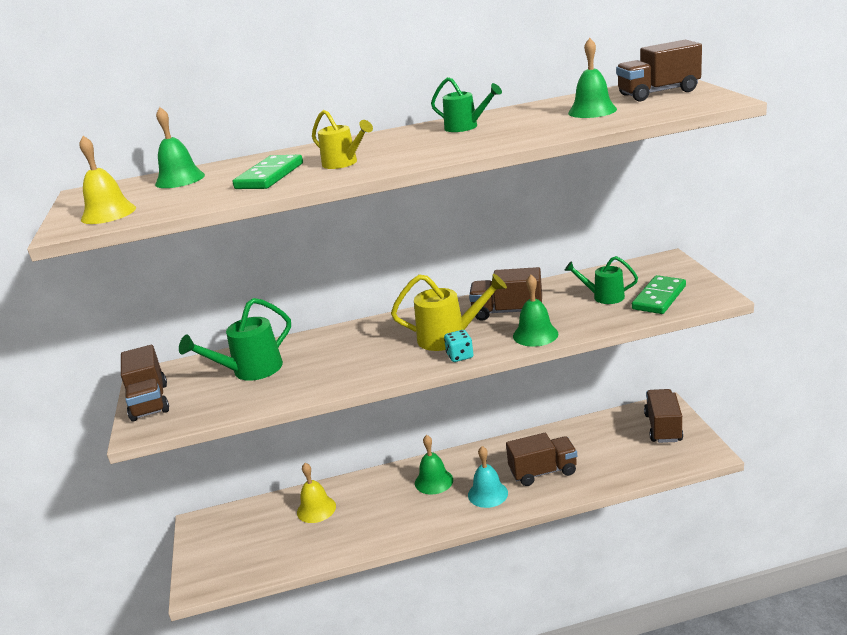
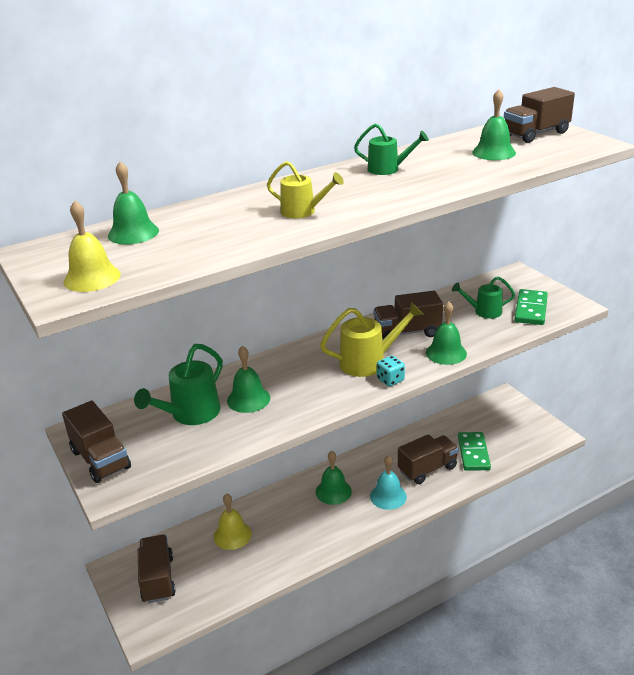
camera: 20 degrees left, 5 degrees up
green domino [233,154,303,189] -> green domino moved to [458,432,491,471]
brown truck [644,389,683,443] -> brown truck moved to [138,535,176,603]
none -> green bell [227,346,270,413]

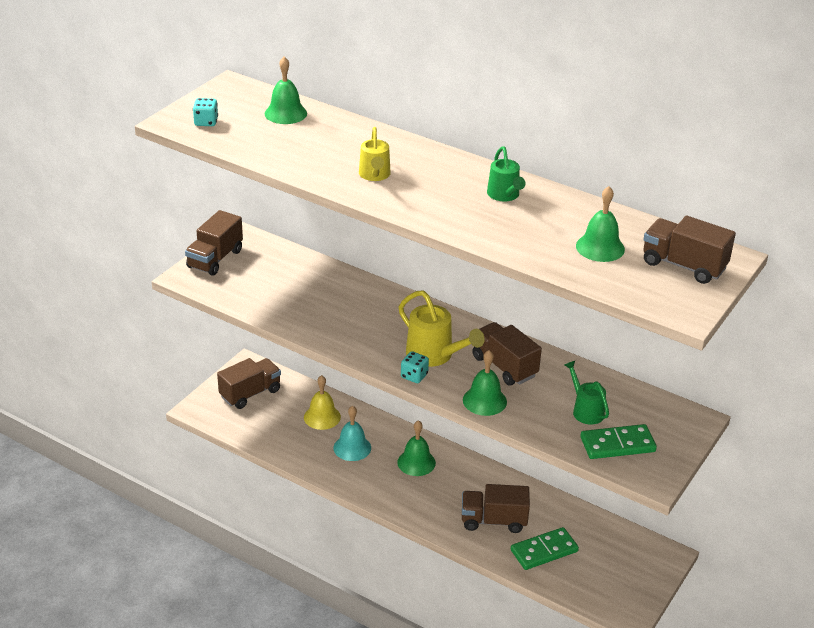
camera: 60 degrees right, 5 degrees up
yellow bell [64,201,121,292] -> turquoise dice [193,98,218,126]
green watering can [134,344,223,425] -> none
green bell [227,346,270,413] -> none
turquoise bell [370,455,407,510] -> turquoise bell moved to [333,406,371,461]
brown truck [398,434,459,484] -> brown truck turned 150 degrees clockwise [462,484,530,533]

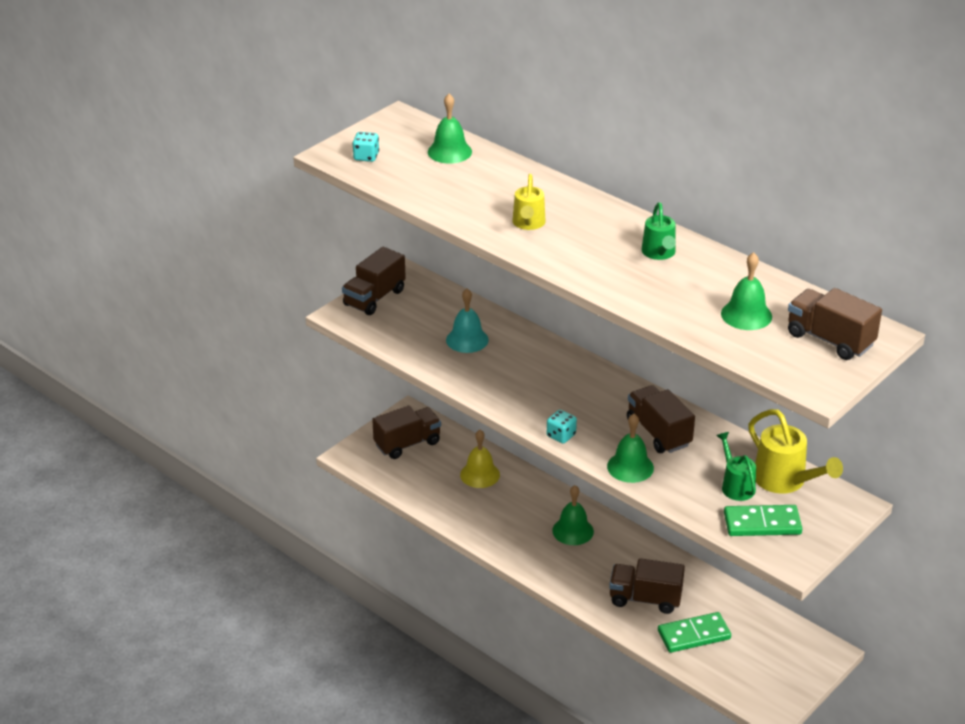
camera: 10 degrees right, 0 degrees up
turquoise bell [333,406,371,461] -> turquoise bell moved to [446,289,489,353]
yellow watering can [399,290,485,367] -> yellow watering can moved to [748,409,843,494]

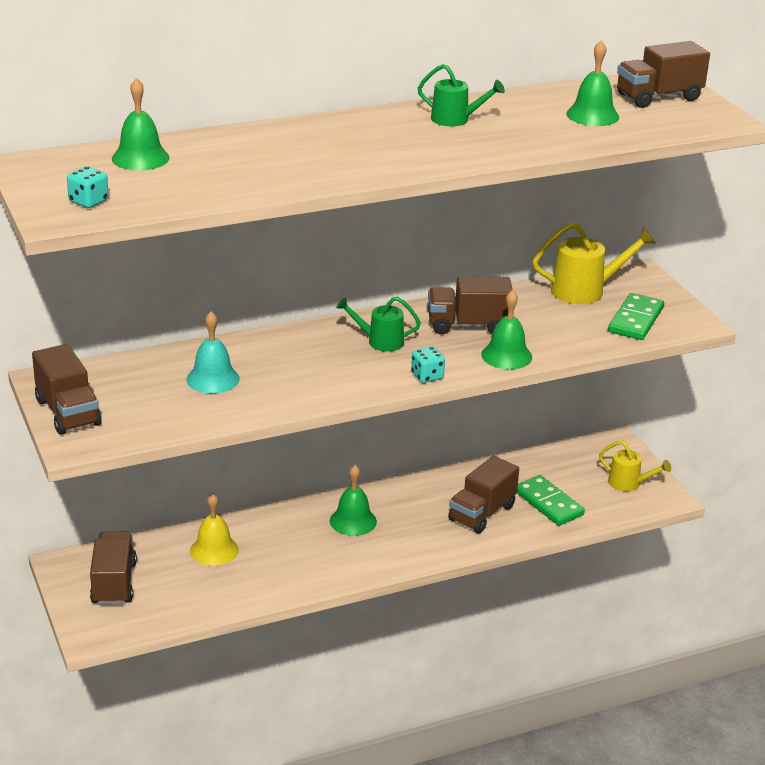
camera: 65 degrees left, 5 degrees down
yellow watering can [512,174,546,230] -> yellow watering can moved to [599,441,671,492]
green domino [658,612,731,653] -> green domino turned 45 degrees counterclockwise [517,475,585,526]
green watering can [716,432,756,501] -> green watering can moved to [336,297,421,352]

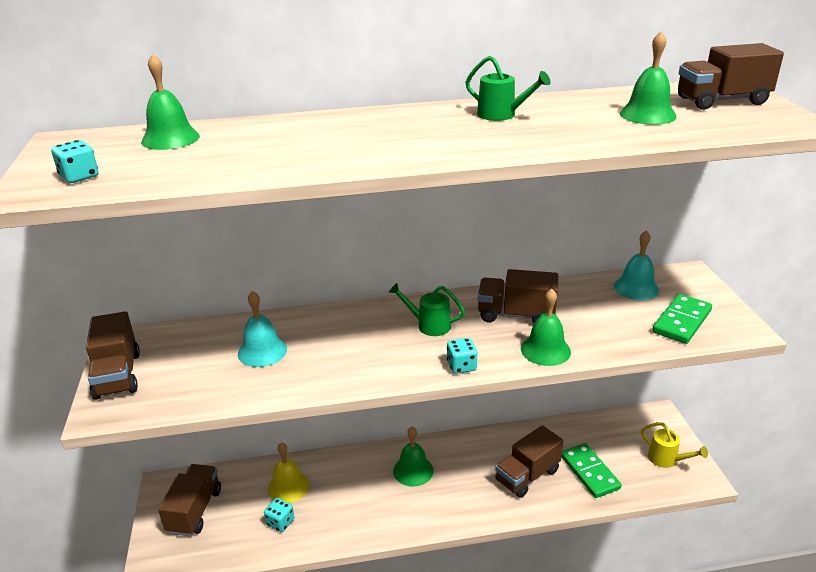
camera: 15 degrees right, 0 degrees up
yellow watering can [533,222,656,304] -> turquoise bell [614,230,659,300]
none -> turquoise dice [264,498,294,532]

